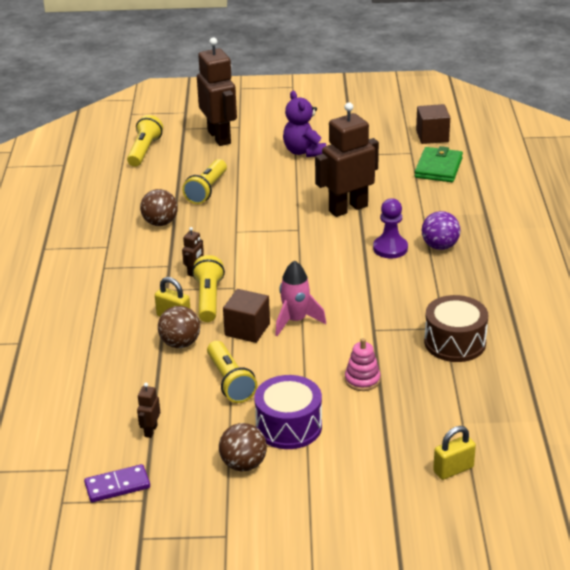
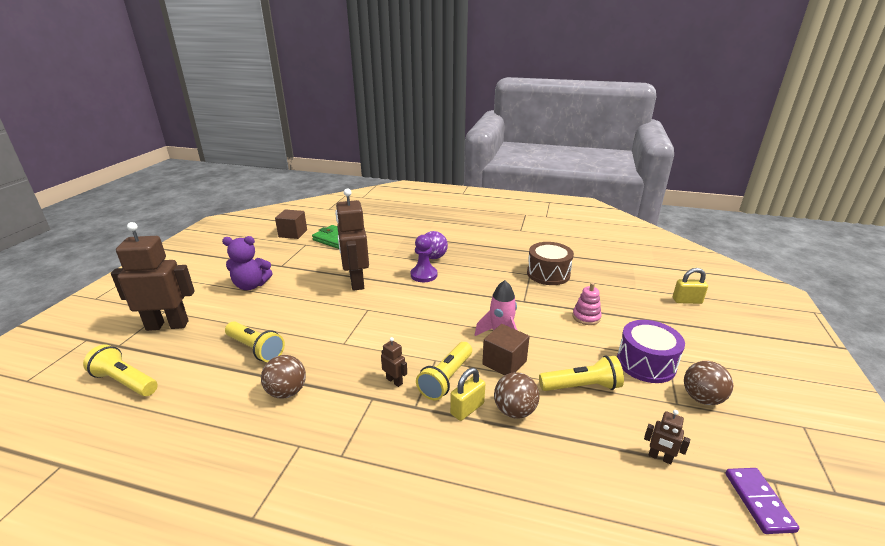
camera: 75 degrees left, 5 degrees down
yellow flashlight [192,255,225,322] -> yellow flashlight turned 75 degrees counterclockwise [416,342,472,400]
yellow padlock [433,426,476,480] -> yellow padlock turned 75 degrees counterclockwise [673,268,708,304]

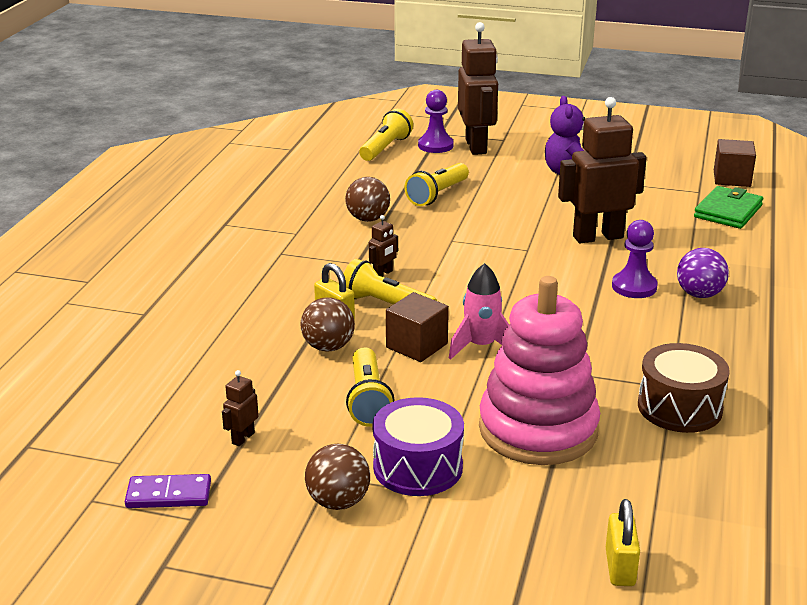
camera: 90 degrees right, 0 degrees up
pink stacking toy [572,283,602,325] -> pink stacking toy [479,276,600,465], size x2.47
none -> purple pawn [418,90,454,153]

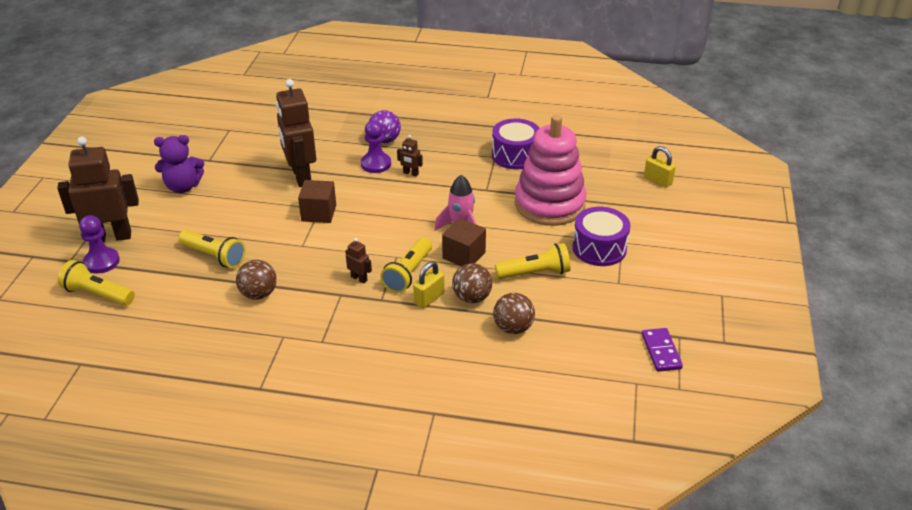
camera: 95 degrees left, 10 degrees up
brown robot [222,370,259,446] -> brown robot moved to [397,135,423,177]
brown ball [305,444,370,510] -> brown ball moved to [493,293,535,334]
yellow padlock [606,499,640,586] -> yellow padlock turned 45 degrees clockwise [644,146,676,188]
brown drum [638,343,730,433] -> purple drum [492,118,540,169]
green wallet [694,186,763,229] -> none
brown cube [714,139,756,187] -> brown cube moved to [298,180,336,223]

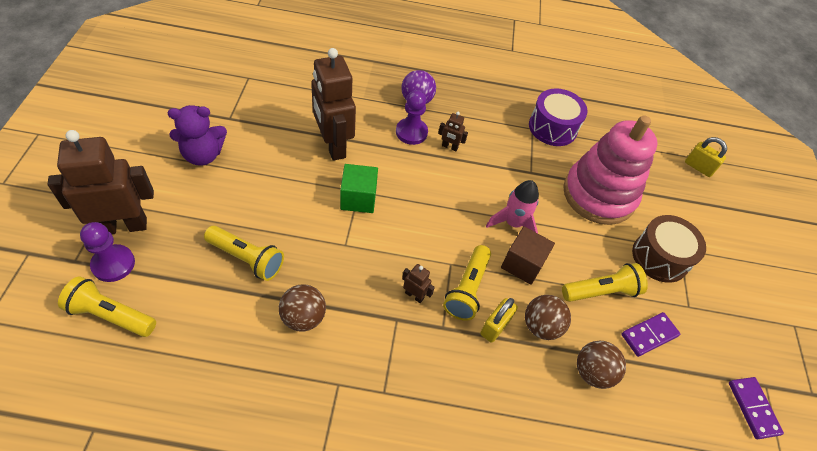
camera: 10 degrees left, 15 degrees up
brown cube [298,180,336,223] -> green cube [340,164,378,213]
purple drum [573,207,630,266] -> brown drum [632,215,706,283]
none -> purple domino [621,312,680,357]

